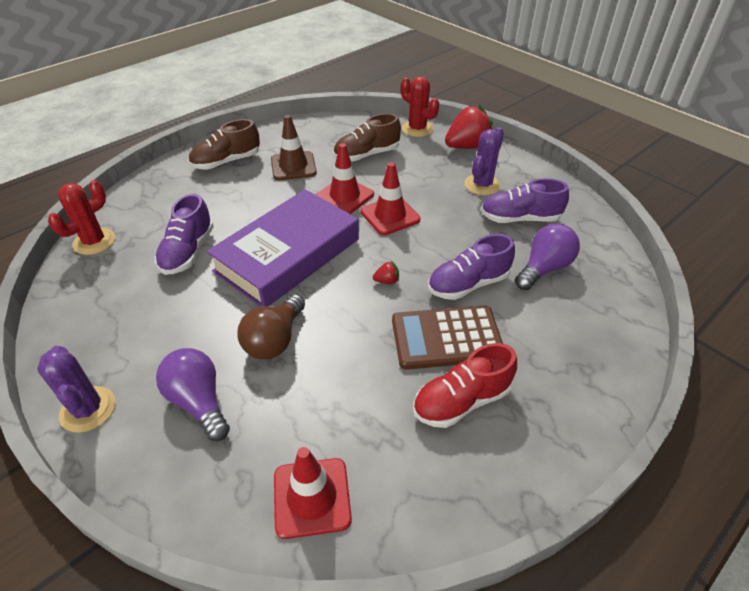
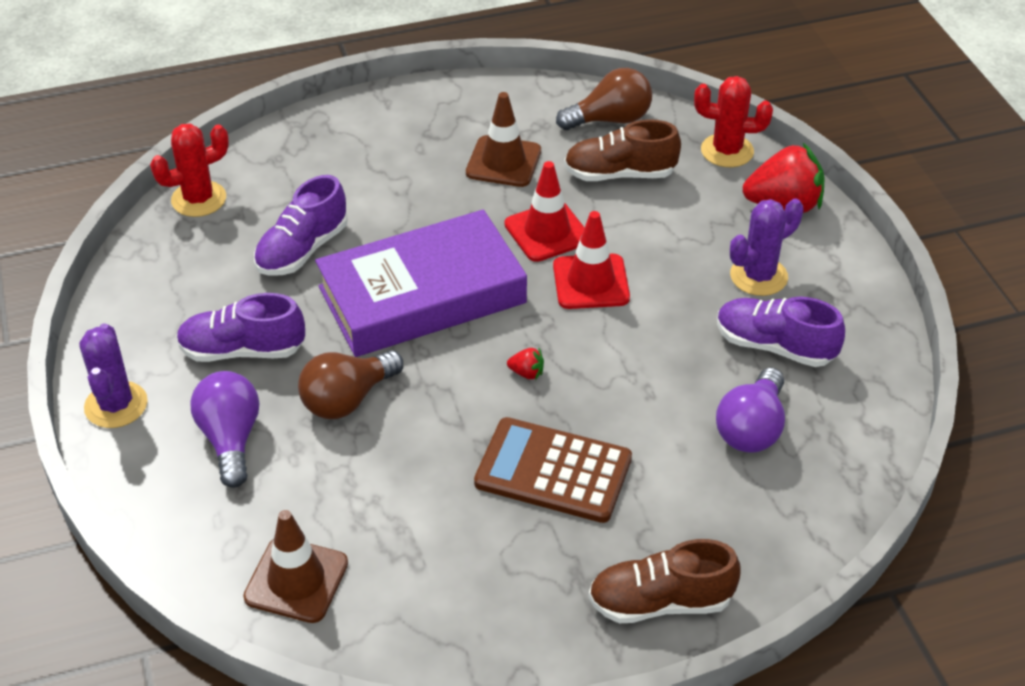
camera: 25 degrees right, 0 degrees up
brown shoe [189,119,260,170] -> brown shoe moved to [588,539,741,623]
red traffic cone [274,447,352,539] -> brown traffic cone [243,510,348,623]
red cactus [401,76,439,137] -> red cactus turned 60 degrees counterclockwise [694,76,773,167]
red shoe [413,343,517,428] -> none
purple shoe [428,234,515,300] -> purple shoe moved to [176,293,305,362]
purple light bulb [515,223,580,290] -> purple light bulb turned 135 degrees clockwise [716,368,785,453]
none -> brown light bulb [556,68,652,130]

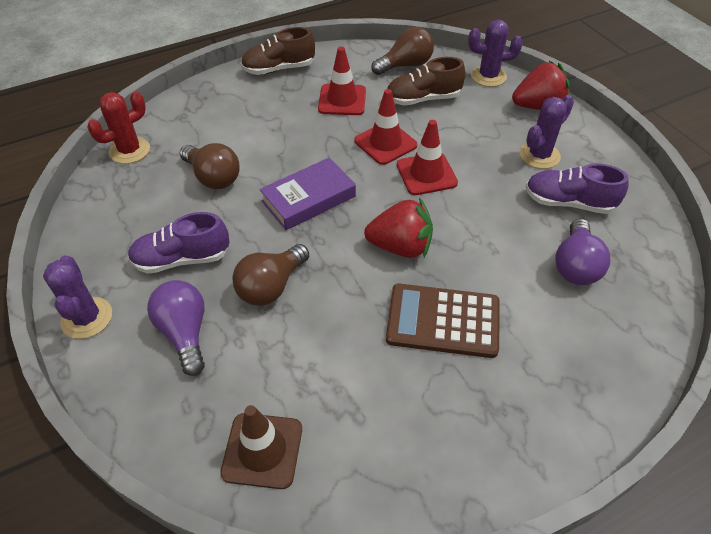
camera: 10 degrees left, 5 degrees up
purple shoe [254,175,348,276] -> brown light bulb [180,143,240,189]
purple book [315,210,527,357] -> purple book [260,158,356,230], size x0.61
brown traffic cone [466,92,541,187] -> red traffic cone [318,47,366,115]
red strawberry [507,348,544,380] -> red strawberry [364,197,433,258], size x2.38
brown shoe [588,539,741,623] -> brown shoe moved to [241,27,315,75]
red cactus [694,76,773,167] -> purple cactus [468,19,523,87]

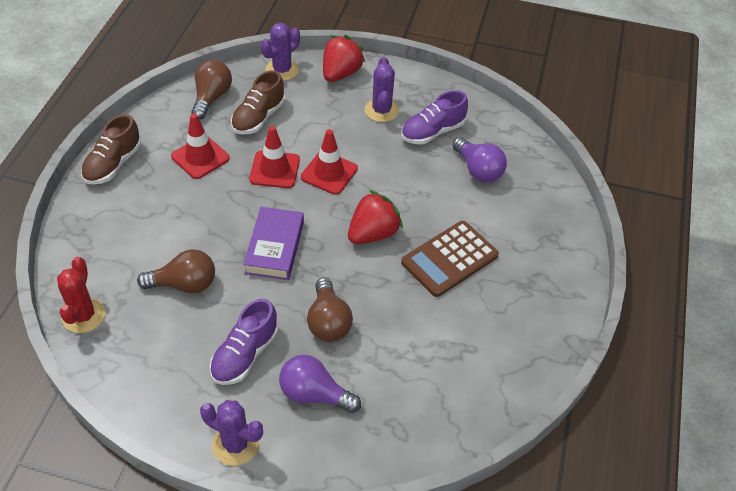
camera: 50 degrees left, 0 degrees up
brown traffic cone [220,405,302,489] -> none

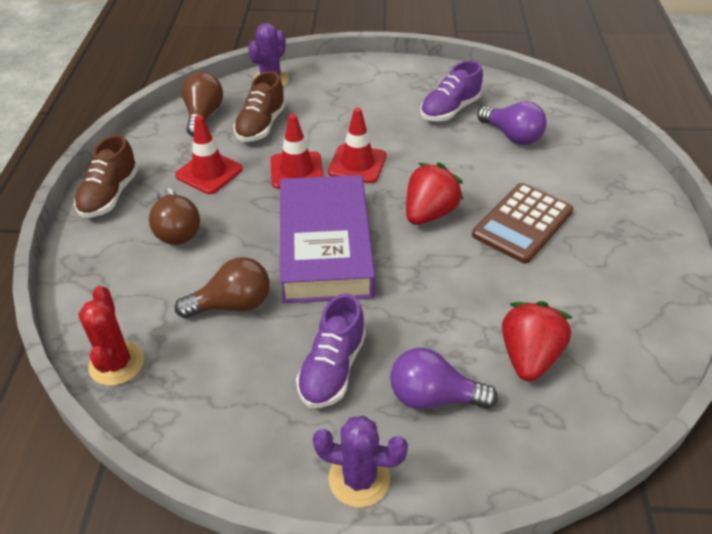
camera: 10 degrees left, 5 degrees down
purple book [243,207,304,280] -> purple book [280,175,375,303], size x1.64
brown light bulb [307,278,353,342] -> brown light bulb moved to [149,188,200,245]
red strawberry [323,35,366,82] -> red strawberry moved to [502,301,573,381]
purple cactus [365,57,399,122] -> none

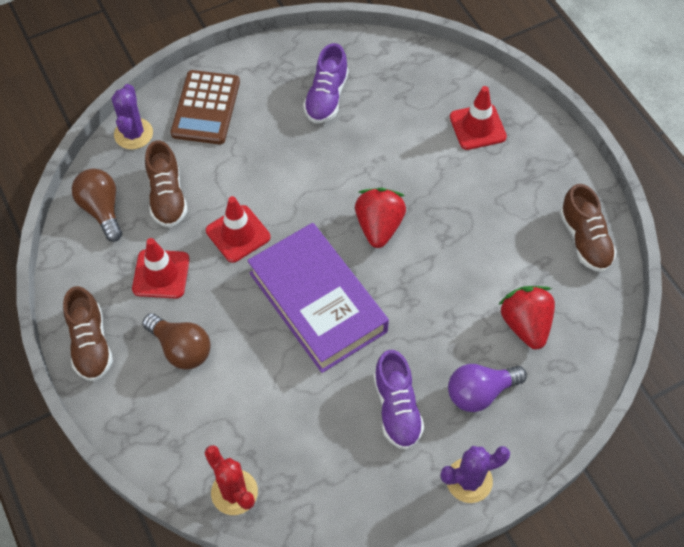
camera: 30 degrees left, 15 degrees up
brown light bulb [175,257,270,318] -> none
red traffic cone [328,107,387,183] -> red traffic cone moved to [450,86,507,150]
brown calculator [472,183,573,264] -> brown calculator moved to [170,70,240,144]
purple light bulb [477,101,547,145] -> none
none -> brown shoe [560,184,617,272]

